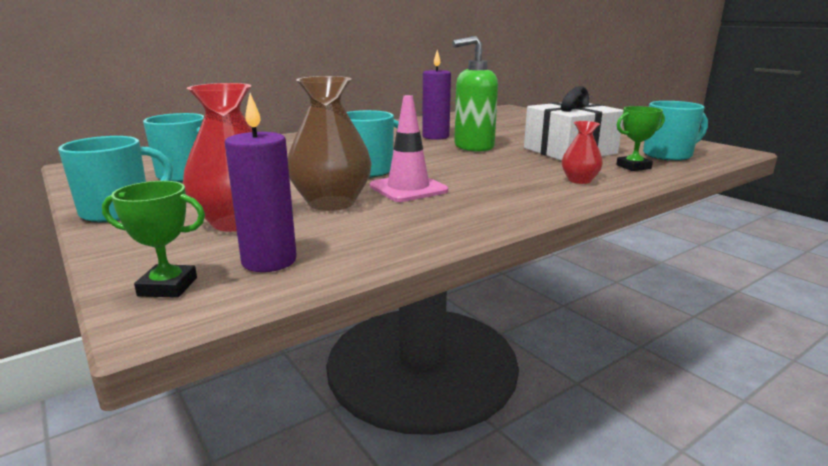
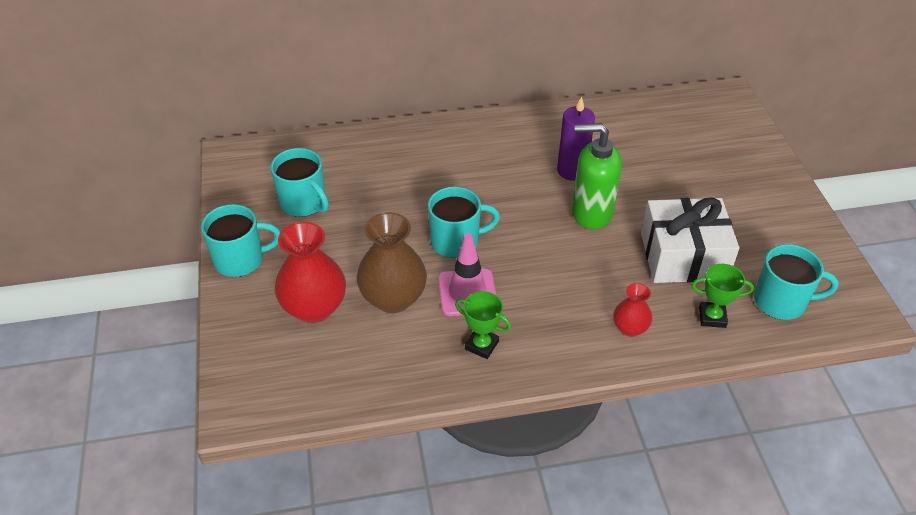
camera: 25 degrees right, 25 degrees up
green trophy [102,181,205,298] -> green trophy moved to [455,291,511,359]
purple candle [225,93,297,272] -> none

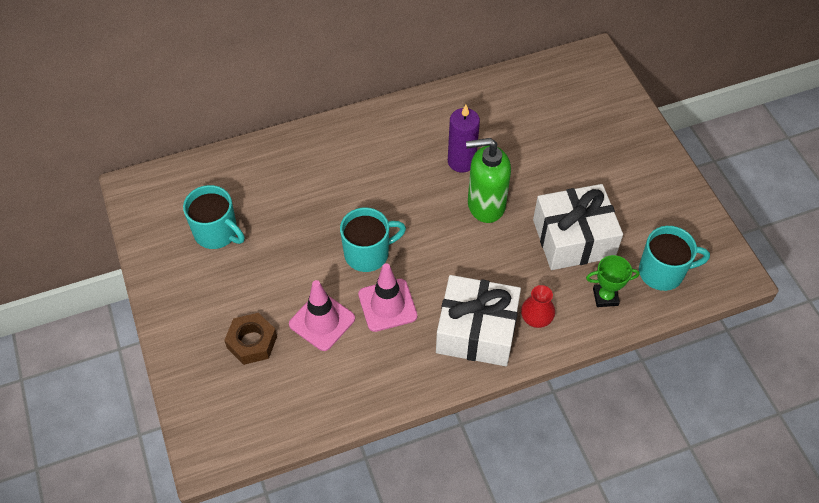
camera: 10 degrees left, 10 degrees up
turquoise mug [201,204,281,277] -> none
red vase [275,222,346,323] -> brown nut [224,313,277,365]
brown vase [357,212,427,313] -> pink traffic cone [289,280,355,351]
green trophy [455,291,511,359] -> none
none -> white gift [436,275,521,366]

